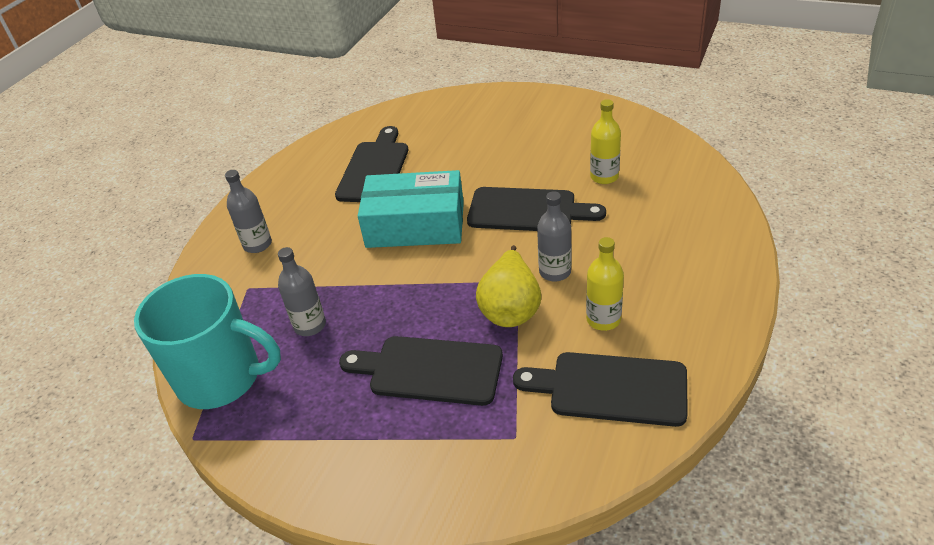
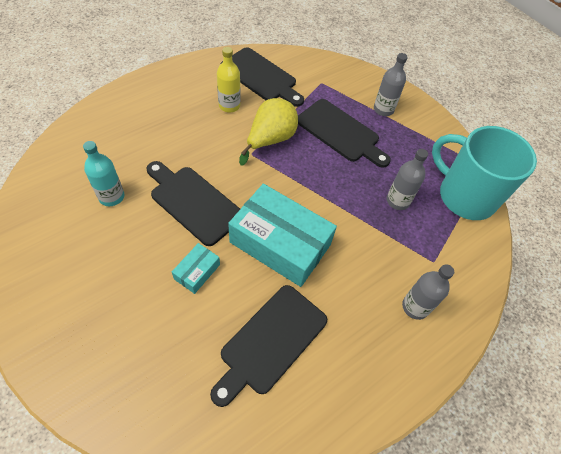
camera: 160 degrees left, 15 degrees up
grey bottle [537,191,571,282] -> grey bottle moved to [374,53,407,116]
yellow bottle [590,99,621,184] -> turquoise bottle [83,141,124,206]
none -> turquoise box [172,243,220,294]

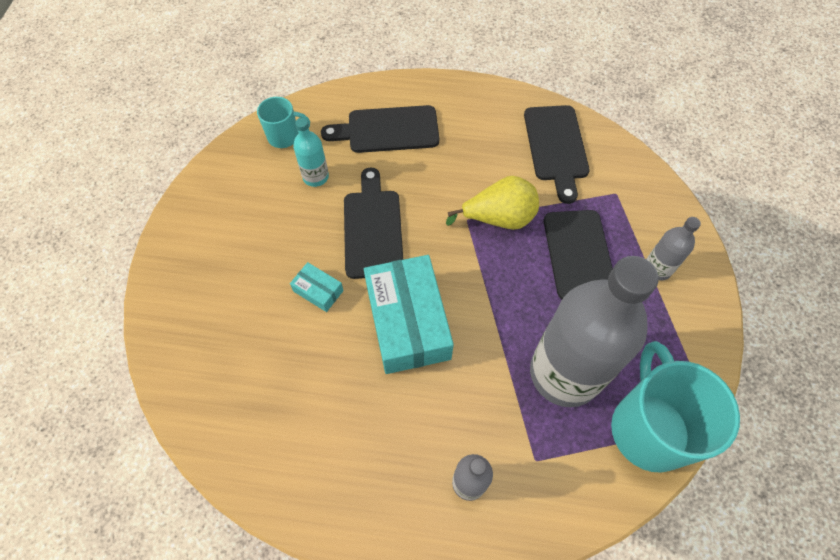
camera: 50 degrees right, 5 degrees up
turquoise box [172,243,220,294] -> turquoise box turned 45 degrees clockwise [290,262,344,312]
black cutting board [210,285,327,407] -> black cutting board moved to [321,105,439,153]
yellow bottle [217,47,241,113] -> none
grey bottle [387,149,428,210] -> grey bottle [530,256,658,407], size x2.29
none -> turquoise mug [257,97,310,148]

